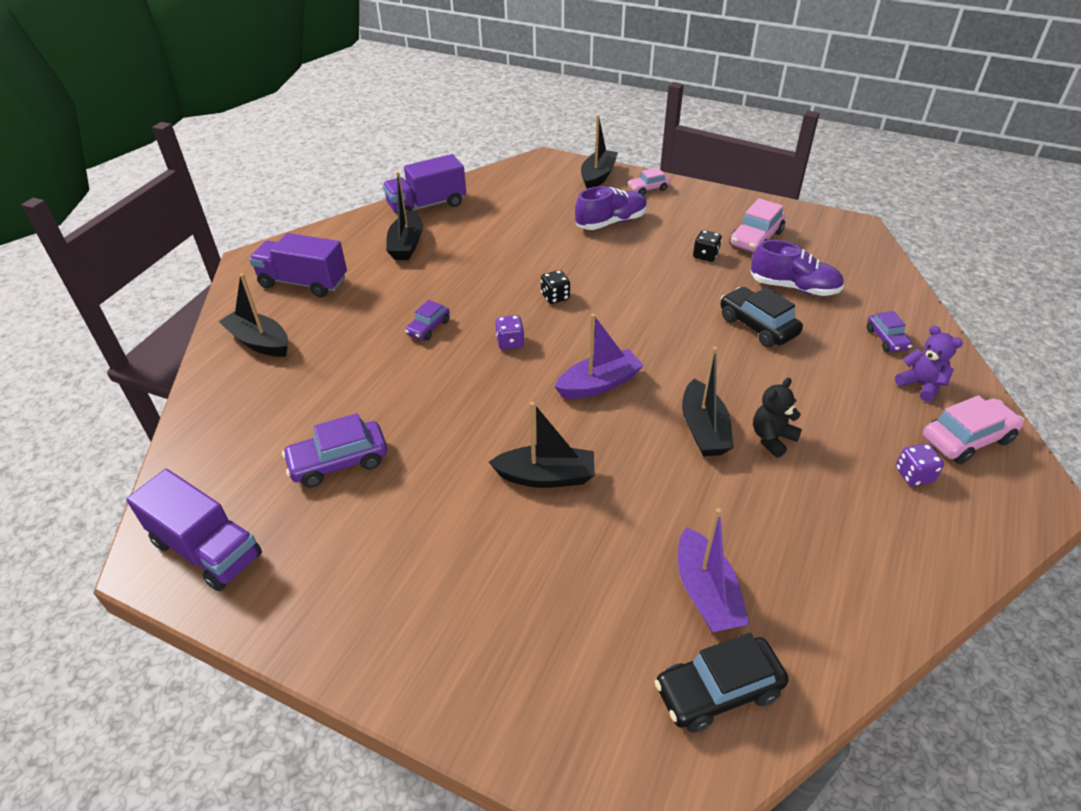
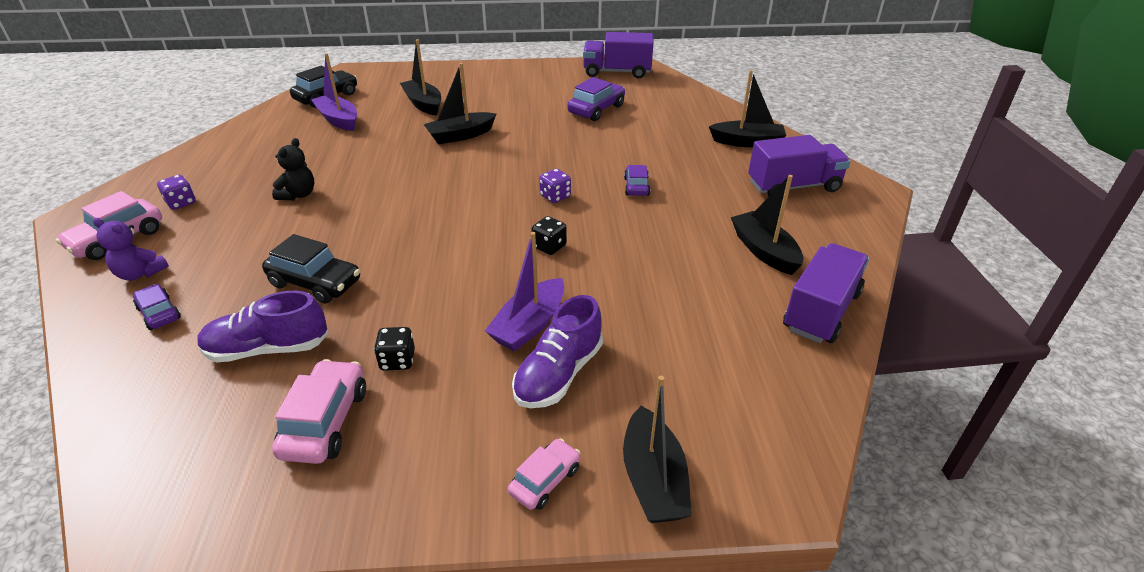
camera: 150 degrees right, 5 degrees down
purple boat [555,314,644,399] -> purple boat moved to [485,232,564,351]
black boat [682,347,734,456] -> black boat moved to [400,39,441,116]

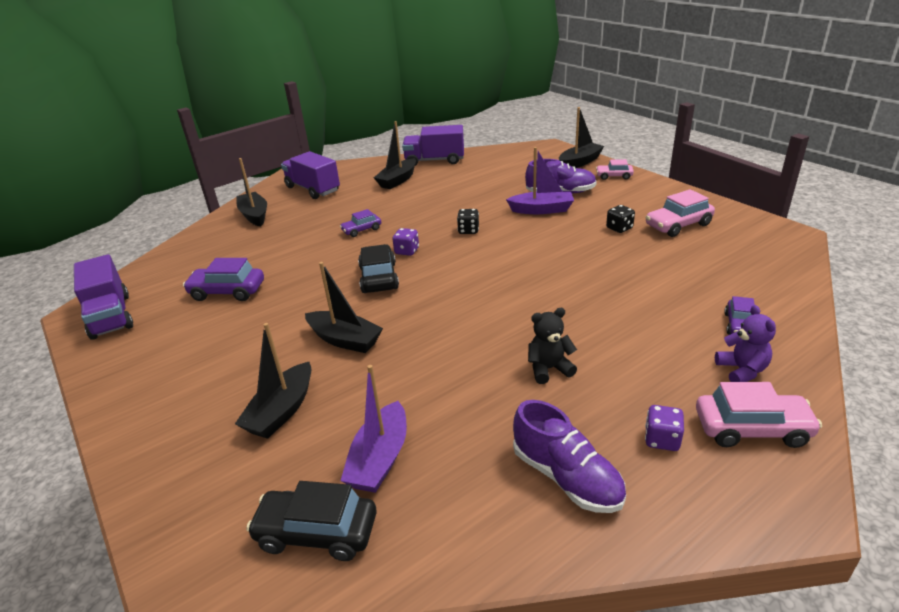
camera: 120 degrees left, 5 degrees down
purple shoe [197,291,328,362] -> purple shoe moved to [513,400,626,513]
black car [262,234,360,304] -> black car moved to [358,244,399,293]

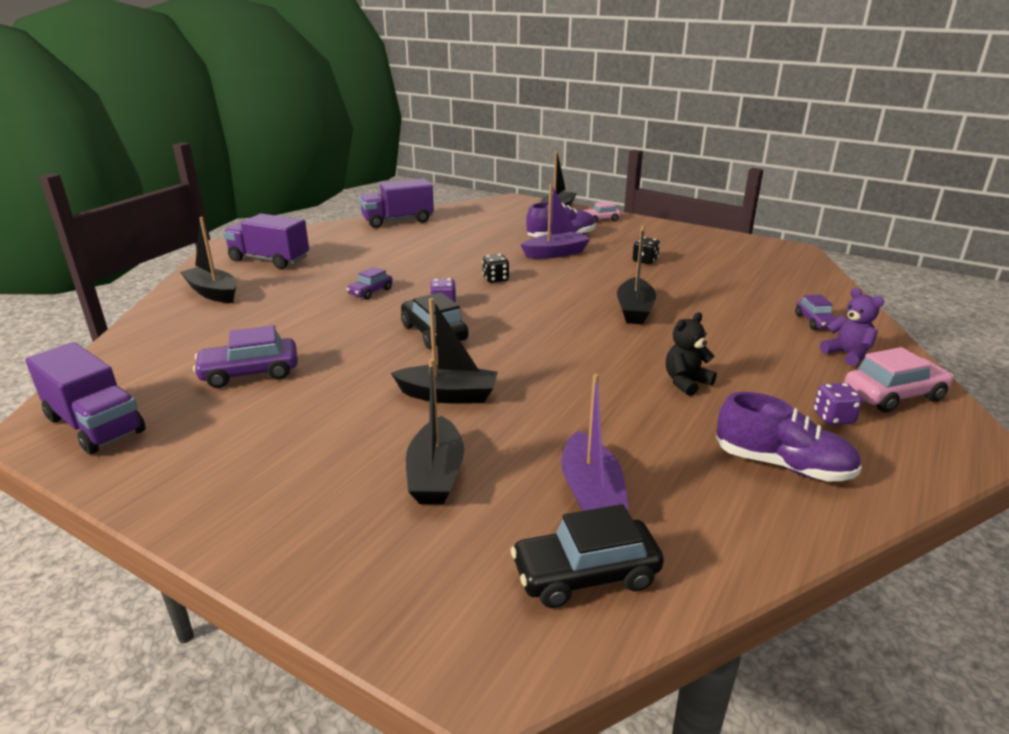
camera: 25 degrees left, 5 degrees down
black boat [374,121,416,189] -> black boat moved to [617,226,656,324]
pink car [645,189,715,237] -> none

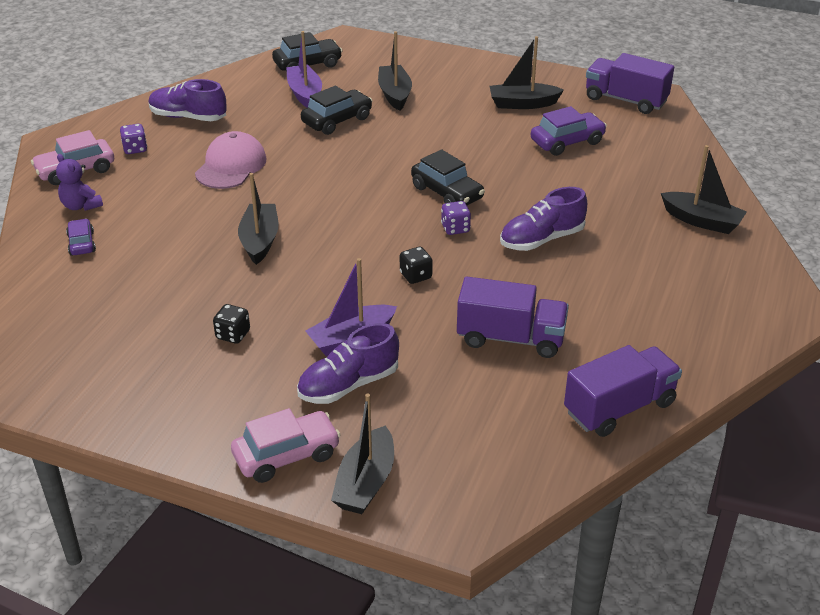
camera: 170 degrees right, 10 degrees up
purple truck [223,214,309,269] -> purple truck moved to [457,277,569,358]
purple car [347,267,393,300] -> purple shoe [500,187,587,251]
black boat [391,298,498,403] -> black boat moved to [490,36,564,109]
pink car [583,201,621,222] -> pink car [231,408,341,483], size x1.62
black teddy bear [666,312,717,396] -> pink cap [195,131,266,189]
none -> black car [301,86,373,135]

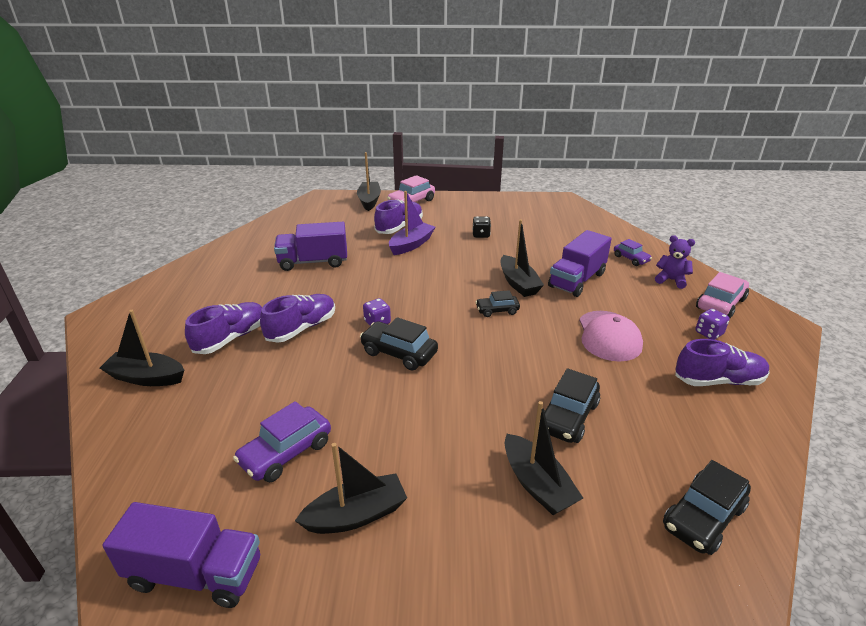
camera: 160 degrees right, 5 degrees down
purple boat [286,31,322,108] -> none
black dice [400,247,433,284] -> none
purple truck [564,345,682,437] -> purple truck moved to [548,230,612,297]
none -> purple shoe [185,302,262,354]
none -> black car [475,290,520,317]

